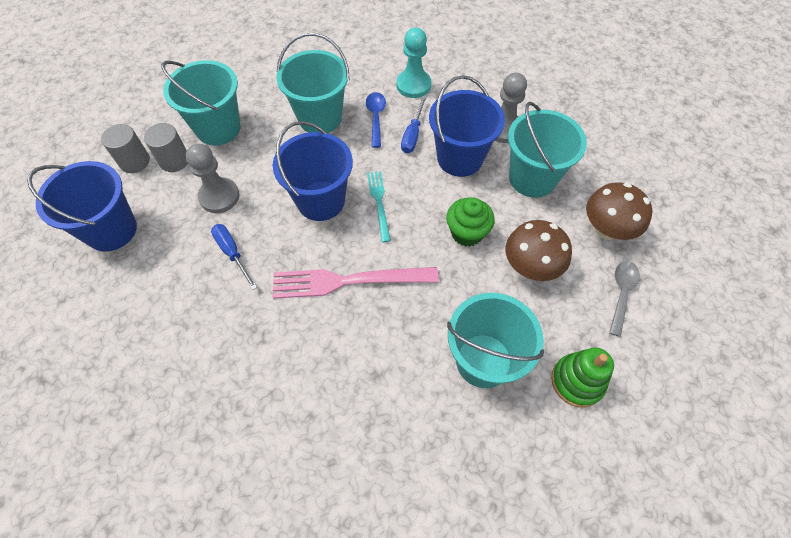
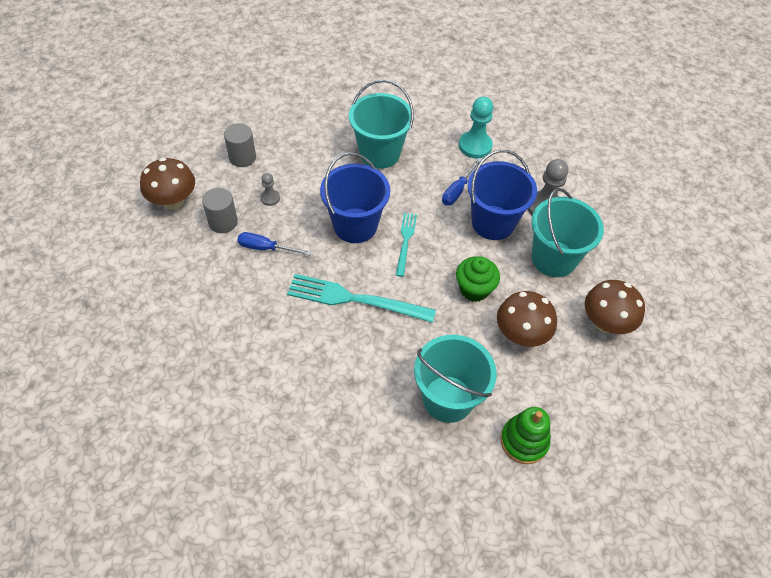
camera: 15 degrees right, 5 degrees down
blue bucket [27,161,137,252] -> brown mushroom [140,158,195,210]
grey cylinder [101,124,150,173] -> grey cylinder moved to [202,188,238,233]
turquoise bucket [162,60,240,146] -> none
grey pawn [186,144,239,213] -> grey pawn [261,173,280,206], size x0.54
blue screwdriver [211,224,257,290] -> blue screwdriver turned 60 degrees counterclockwise [237,232,311,256]
pink fork [272,267,439,299] -> turquoise fork [287,274,436,323]
blue spoon [366,92,386,148] -> none
grey spoon [609,261,640,337] -> none

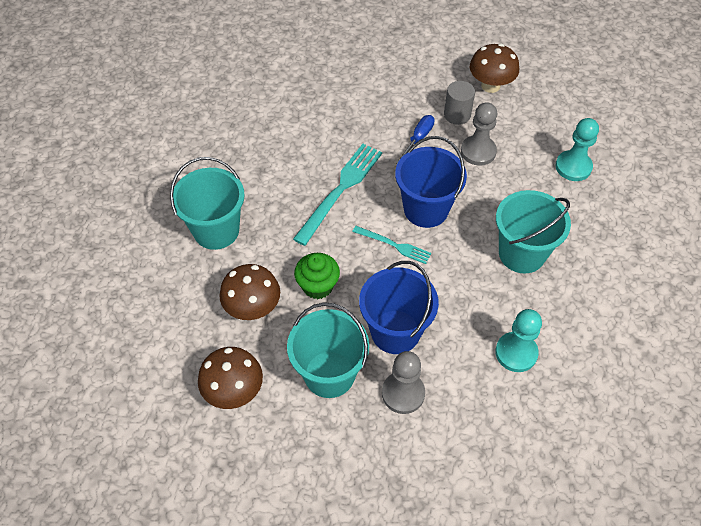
camera: 110 degrees right, 0 degrees up
grey cylinder [224,123,256,167] -> none
grey pawn [261,173,280,206] -> grey pawn [461,102,497,166], size x1.87
blue screwdriver [442,158,481,205] -> none
green stacking toy [501,407,551,464] -> none
none -> turquoise pawn [555,118,599,181]

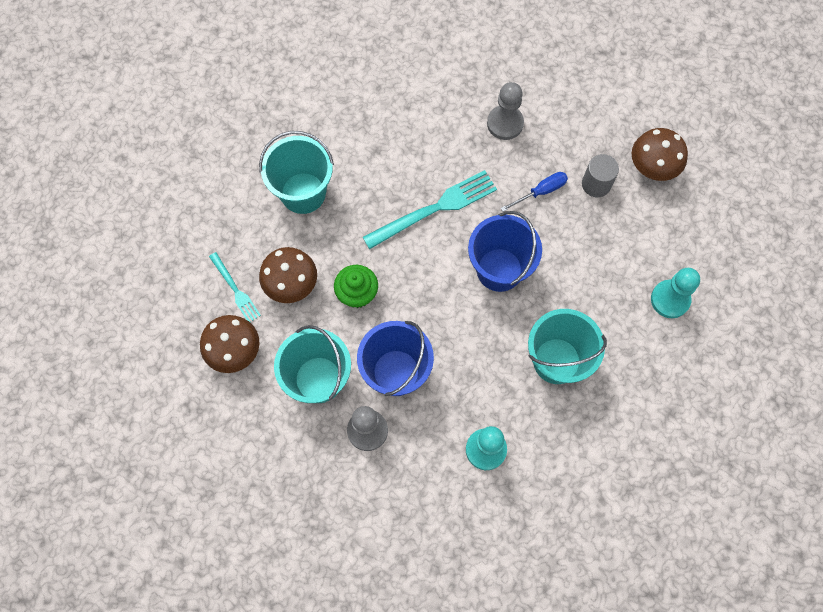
camera: 30 degrees right, 15 degrees up
turquoise fork [352,226,431,264] -> turquoise fork moved to [209,252,261,322]
grey pawn [461,102,497,166] -> grey pawn moved to [487,82,524,140]

